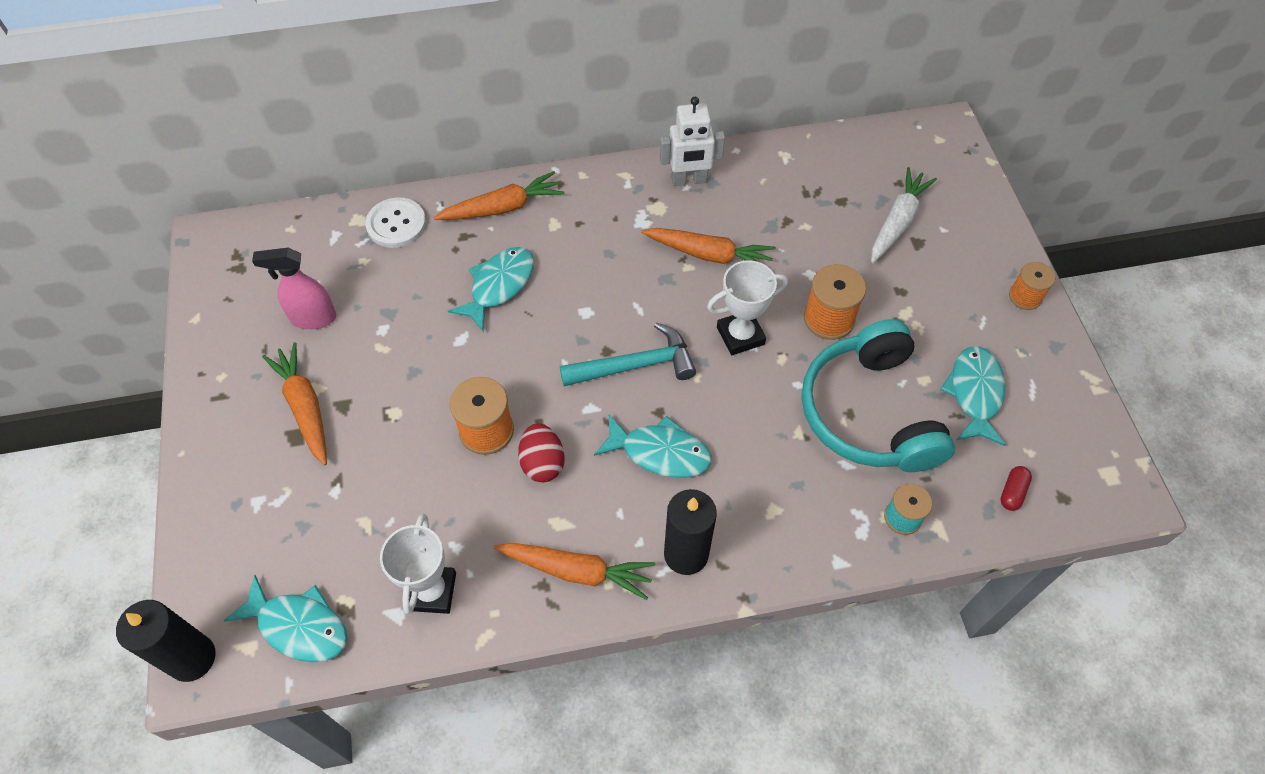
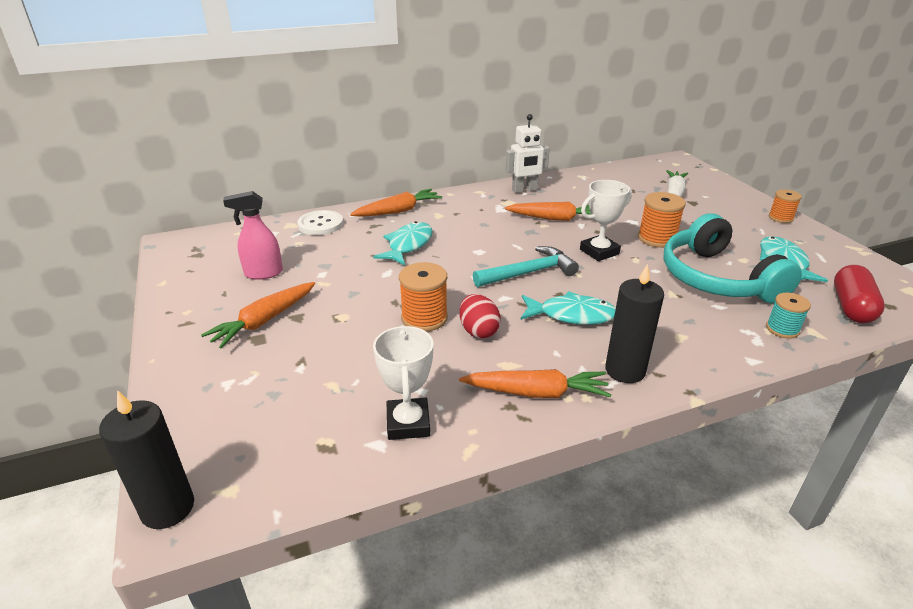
camera: 10 degrees left, 25 degrees down
turquoise fish [223,575,347,662] -> none
orange carrot [262,342,327,465] -> orange carrot turned 105 degrees counterclockwise [201,282,315,348]
red capsule [1000,466,1032,511] -> red capsule [834,265,885,323], size x1.99

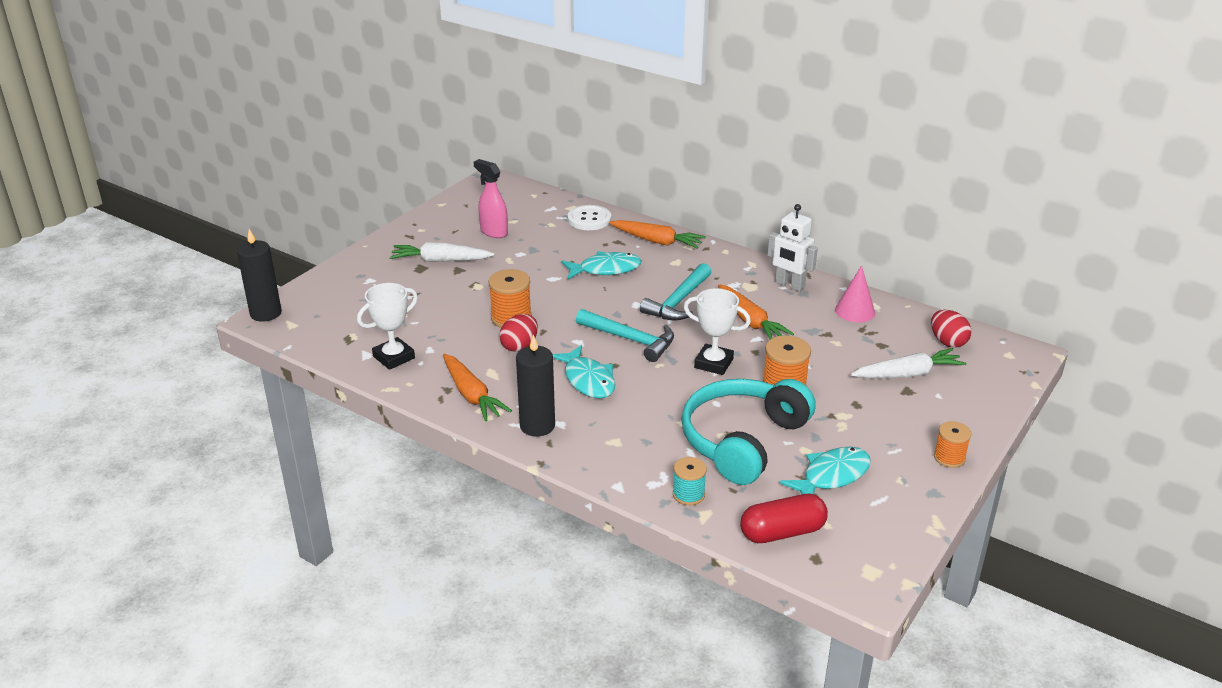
camera: 55 degrees right, 0 degrees up
orange carrot [201,282,315,348] -> white carrot [390,242,494,262]
none -> turquoise hammer [640,263,711,320]
none -> pink cone [835,265,875,322]
none -> red egg [931,310,971,348]

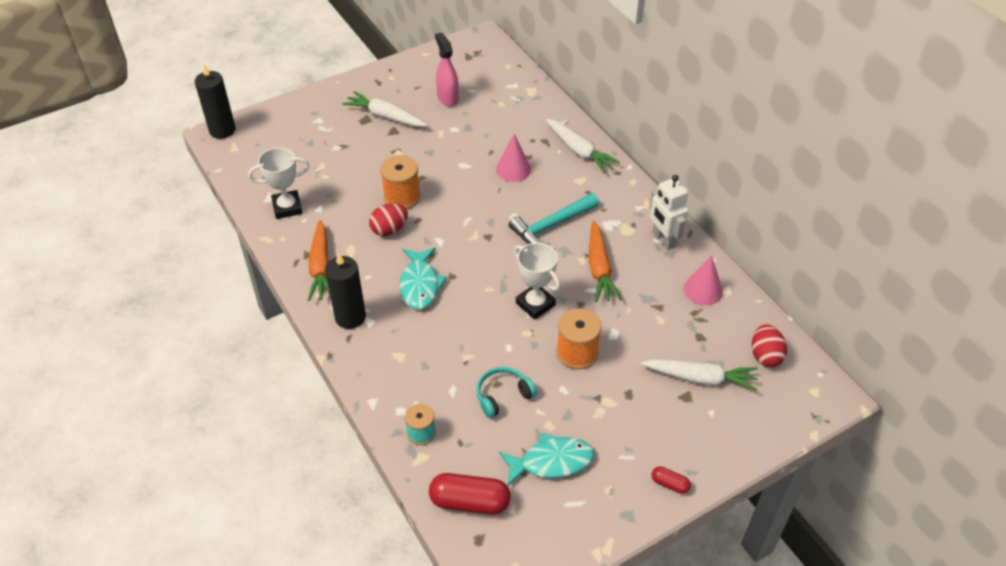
camera: 25 degrees right, 15 degrees up
turquoise fish [561,251,641,280] -> pink cone [496,134,531,182]
white button [568,205,611,230] -> none
turquoise hammer [576,309,674,362] -> none
orange carrot [609,220,706,249] -> white carrot [545,119,620,173]
turquoise headphones [681,379,816,485] -> turquoise headphones [476,367,537,418], size x0.47
orange spool [934,421,971,468] -> red capsule [651,466,691,494]

